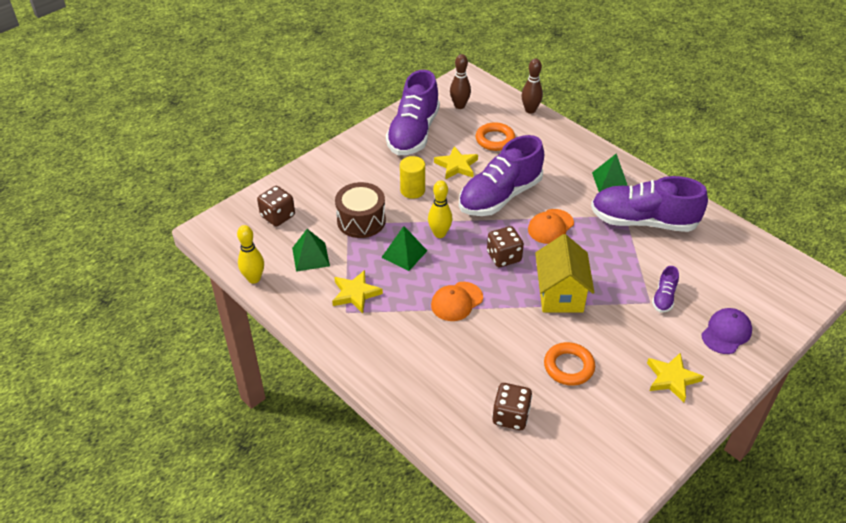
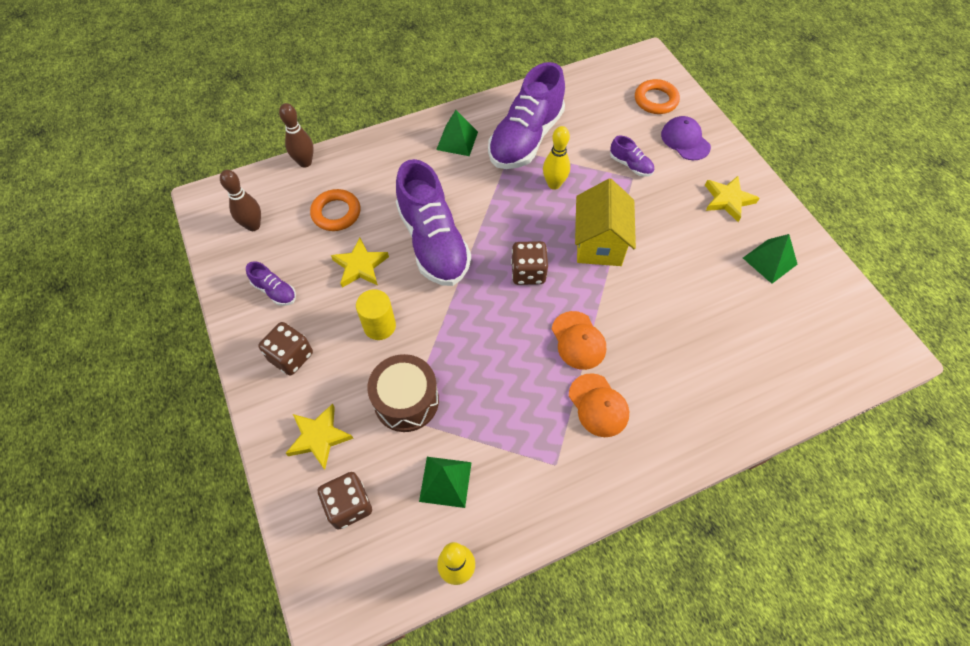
camera: 70 degrees left, 15 degrees up
yellow star [332,270,383,313] -> yellow star moved to [285,404,354,470]
green pyramid [381,226,427,271] -> green pyramid moved to [743,234,798,284]
purple shoe [386,70,440,155] -> purple shoe [246,261,296,306], size x0.43
yellow bowling pin [428,180,452,238] -> yellow bowling pin moved to [543,126,570,190]
brown dice [492,383,532,430] -> brown dice moved to [258,322,313,376]
orange cap [528,209,574,244] -> orange cap moved to [569,373,629,437]
yellow house [535,234,594,312] -> yellow house turned 75 degrees clockwise [575,179,636,266]
orange ring [544,342,595,386] -> orange ring moved to [635,79,680,114]

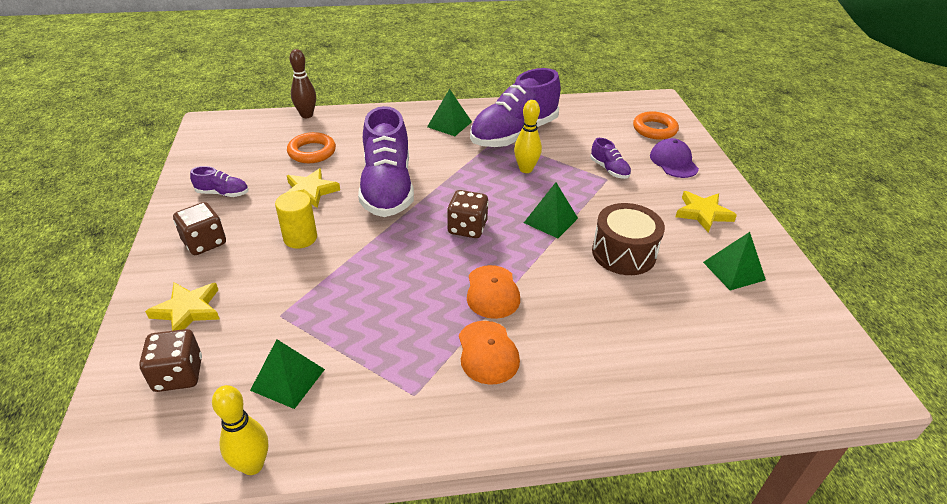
camera: 15 degrees right, 20 degrees down
brown bowling pin [220,170,261,231] -> none
purple shoe [246,261,296,306] -> purple shoe turned 45 degrees counterclockwise [190,166,248,197]
brown drum [367,354,439,432] -> brown drum moved to [592,203,665,275]
yellow house [575,179,636,266] -> green pyramid [524,182,578,238]

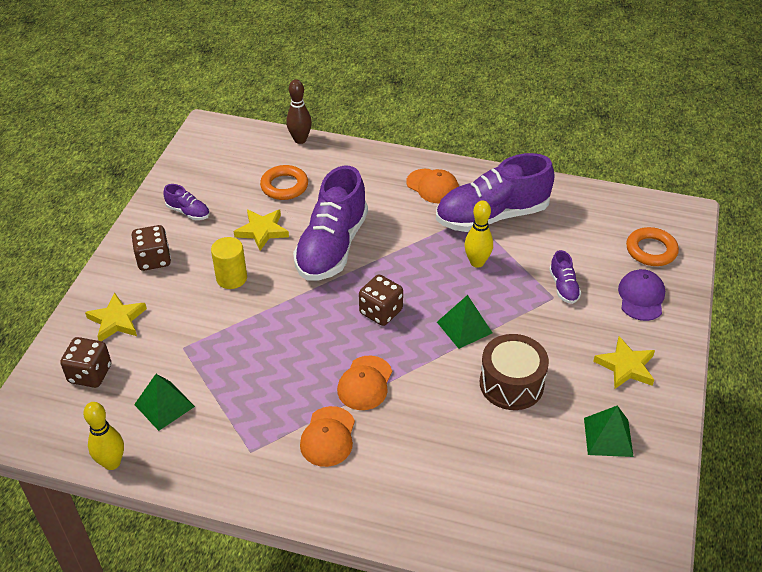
camera: 25 degrees right, 5 degrees up
green pyramid [427,89,472,136] -> orange cap [406,169,459,203]

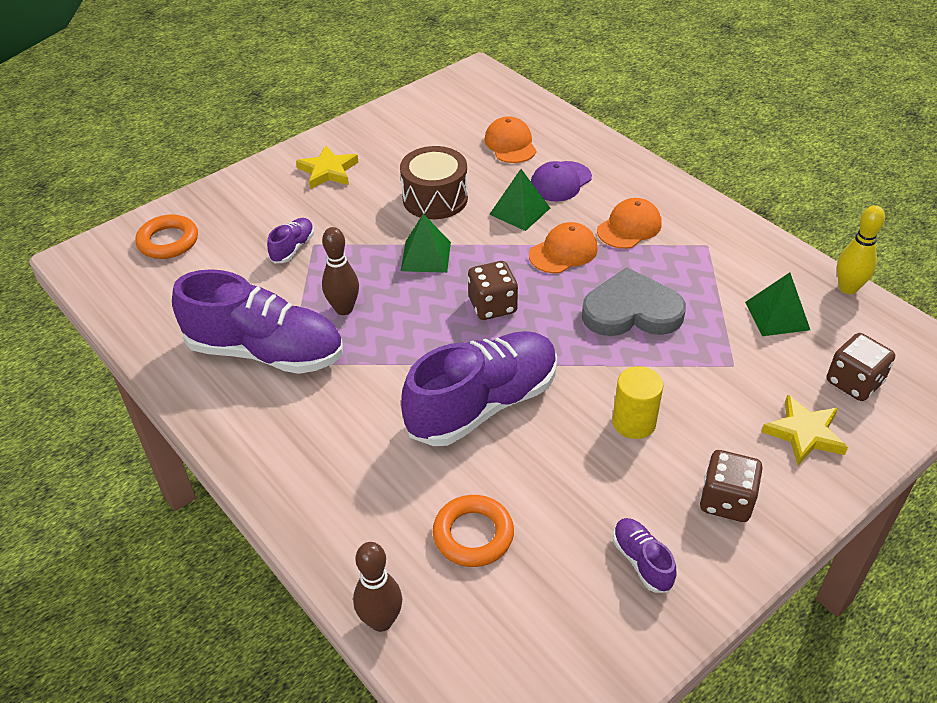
camera: 145 degrees left, 0 degrees up
yellow star [234,210,289,251] -> none
orange cap [406,169,459,203] -> orange cap moved to [484,116,536,163]
yellow bowling pin [464,200,493,268] -> brown bowling pin [322,227,359,315]
green pyramid [584,405,634,457] -> green pyramid moved to [489,169,550,231]
purple cap [618,269,665,321] -> purple cap moved to [531,161,592,201]
none -> grey heart [582,267,686,336]

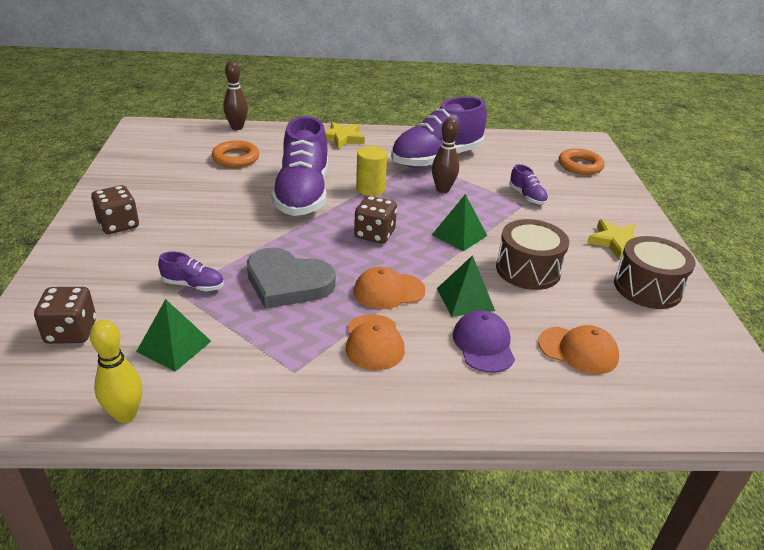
camera: 125 degrees right, 10 degrees down
orange cap [529,222,598,274] -> orange cap turned 75 degrees clockwise [354,267,426,309]
grey heart [582,267,686,336] -> grey heart turned 75 degrees clockwise [247,248,336,309]
yellow cylinder [612,366,663,439] -> yellow cylinder moved to [356,146,387,196]
purple shoe [613,518,676,593] -> purple shoe moved to [158,251,224,291]
yellow star [761,394,848,465] -> yellow star moved to [325,122,365,149]
none -> brown drum [614,236,695,309]

